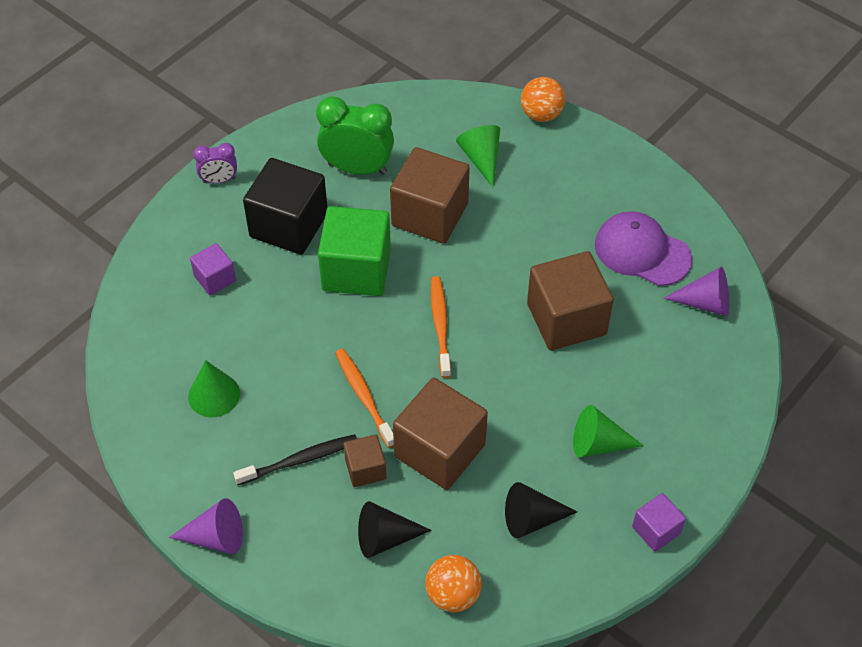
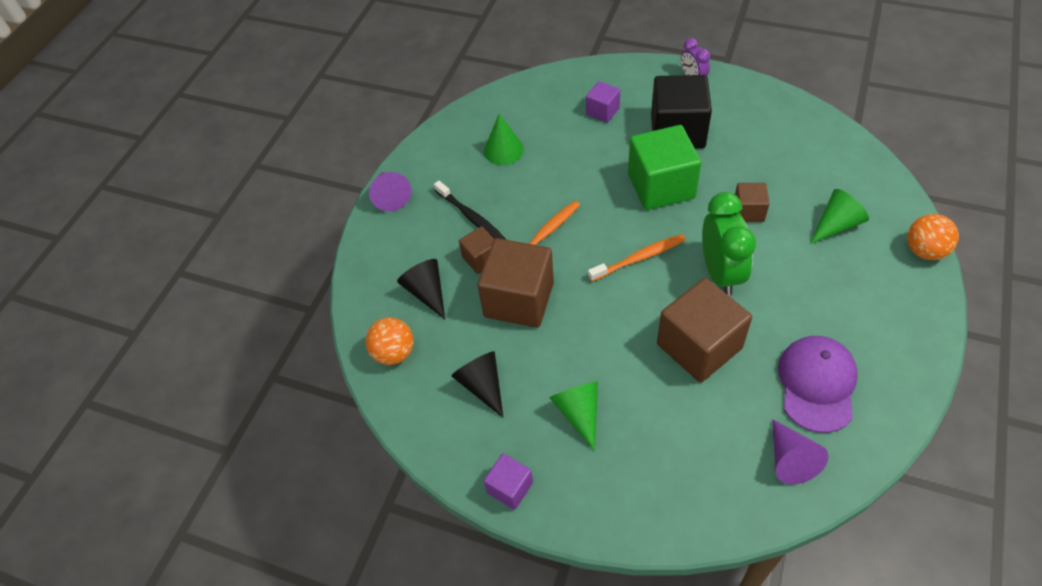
camera: 75 degrees right, 0 degrees up
green clock [316,96,394,175] -> green clock moved to [702,192,756,296]
brown cube [390,147,470,244] -> brown cube [735,183,770,222], size x0.51

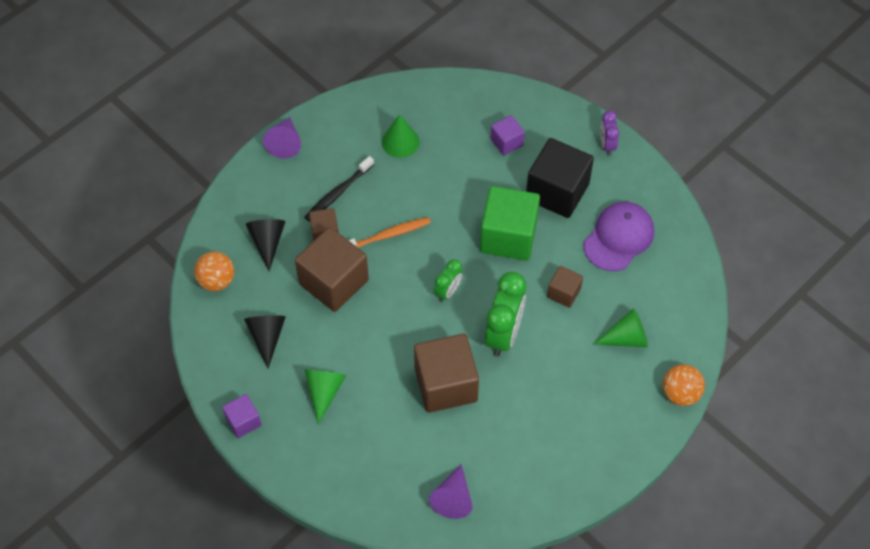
camera: 20 degrees right, 5 degrees up
black toothbrush [434,181,507,240] -> black toothbrush turned 60 degrees clockwise [304,156,374,221]
orange toothbrush [588,234,686,282] -> green clock [434,259,463,302]
purple cap [778,336,858,433] -> purple cap moved to [583,202,654,271]

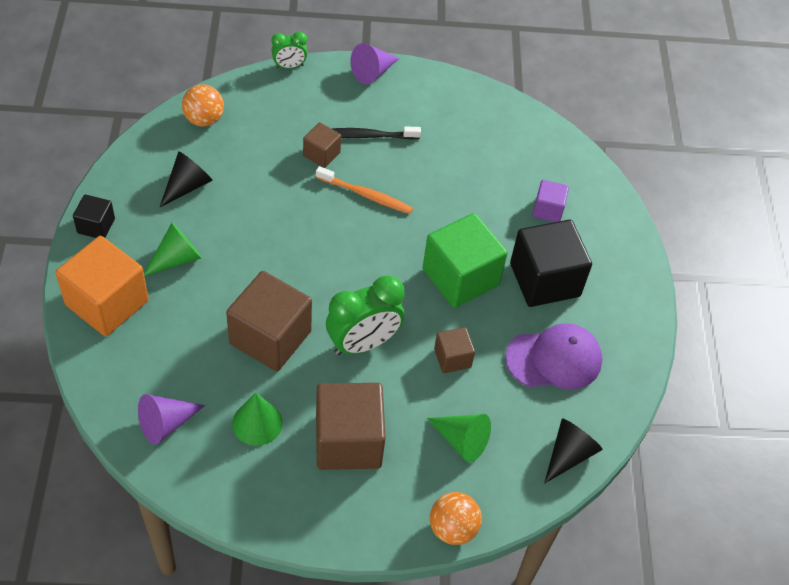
camera: 40 degrees right, 5 degrees down
purple cube [222,394,262,438] -> black cube [73,194,115,238]
black cone [245,219,285,271] -> black cone moved to [544,418,603,483]
brown cube [295,227,369,312] -> brown cube moved to [316,383,386,470]
green cone [382,114,419,158] -> green cone moved to [232,393,282,446]
green clock [434,259,463,302] -> green clock moved to [271,32,307,69]
purple clock [600,110,619,156] -> none
none -> orange cube [55,236,149,336]

